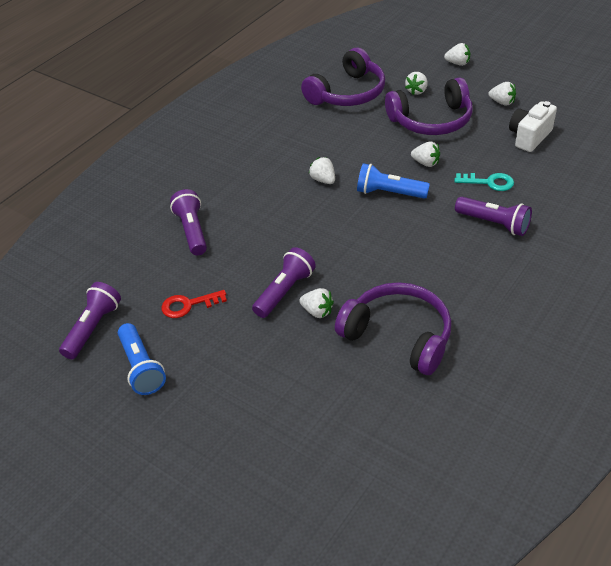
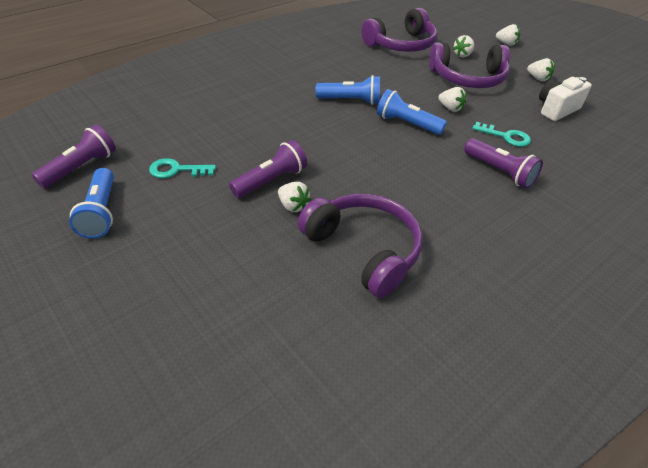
camera: 10 degrees right, 0 degrees up
red key [161,290,227,318] -> turquoise key [149,158,216,178]
purple flashlight [170,189,207,255] -> none
white strawberry [309,157,335,184] -> blue flashlight [315,75,380,105]

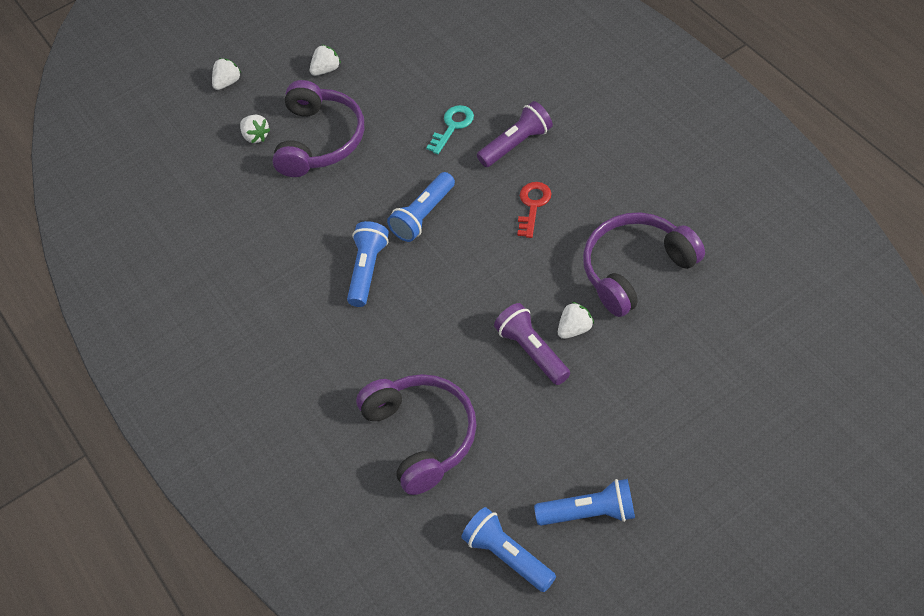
camera: 75 degrees left, 10 degrees up
purple flashlight [32,125,116,188] -> blue flashlight [461,507,556,592]
turquoise key [149,158,216,178] -> none
purple headphones [361,8,437,52] -> purple headphones moved to [356,374,477,495]
white strawberry [438,87,467,112] -> none
white camera [539,77,592,121] -> none
none -> red key [517,182,552,238]

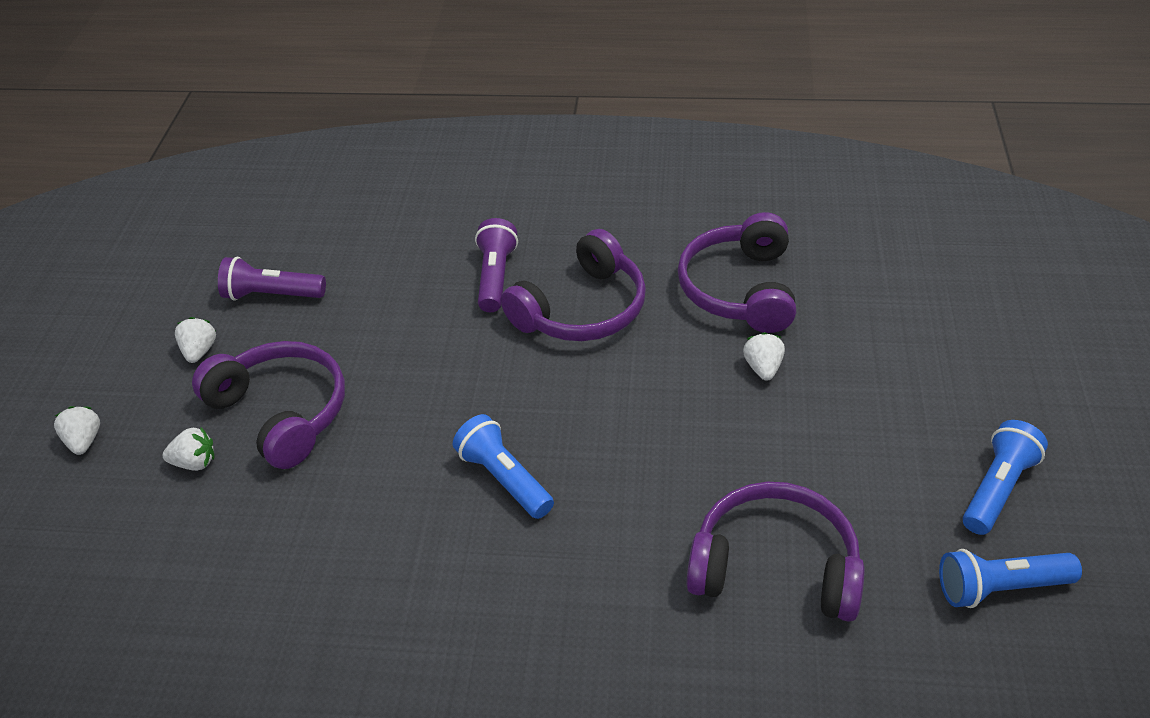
camera: 55 degrees left, 10 degrees down
blue flashlight [387,172,455,242] -> none
turquoise key [426,105,474,154] -> none
purple flashlight [494,303,570,385] -> purple flashlight moved to [218,256,326,301]
red key [517,182,552,238] -> purple headphones [501,229,646,341]

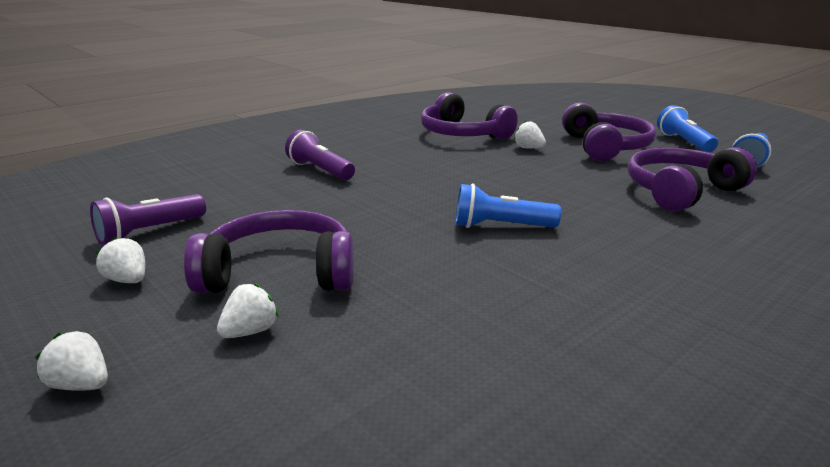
camera: 50 degrees left, 20 degrees down
purple headphones [501,229,646,341] -> purple headphones moved to [562,103,656,161]

